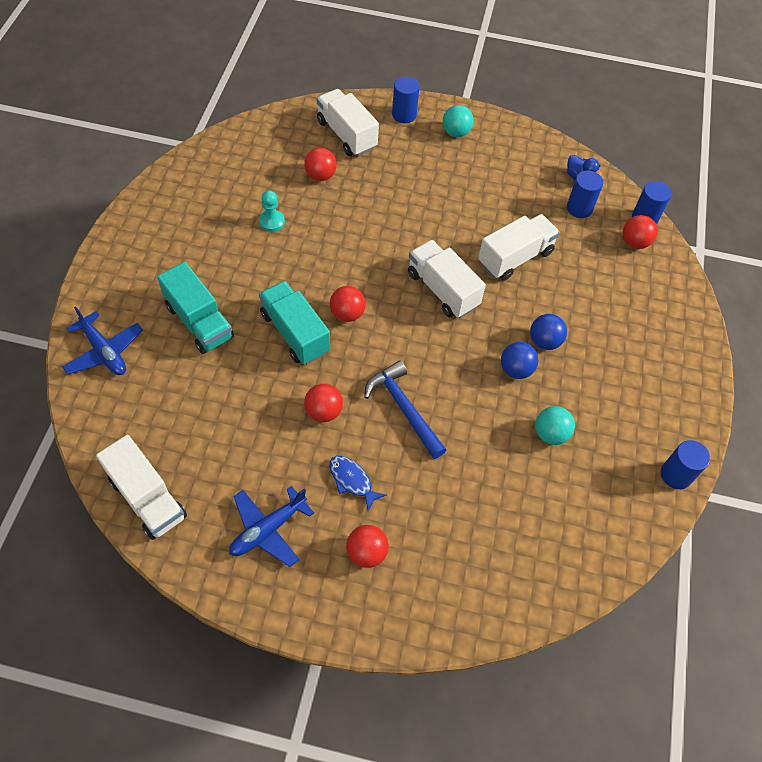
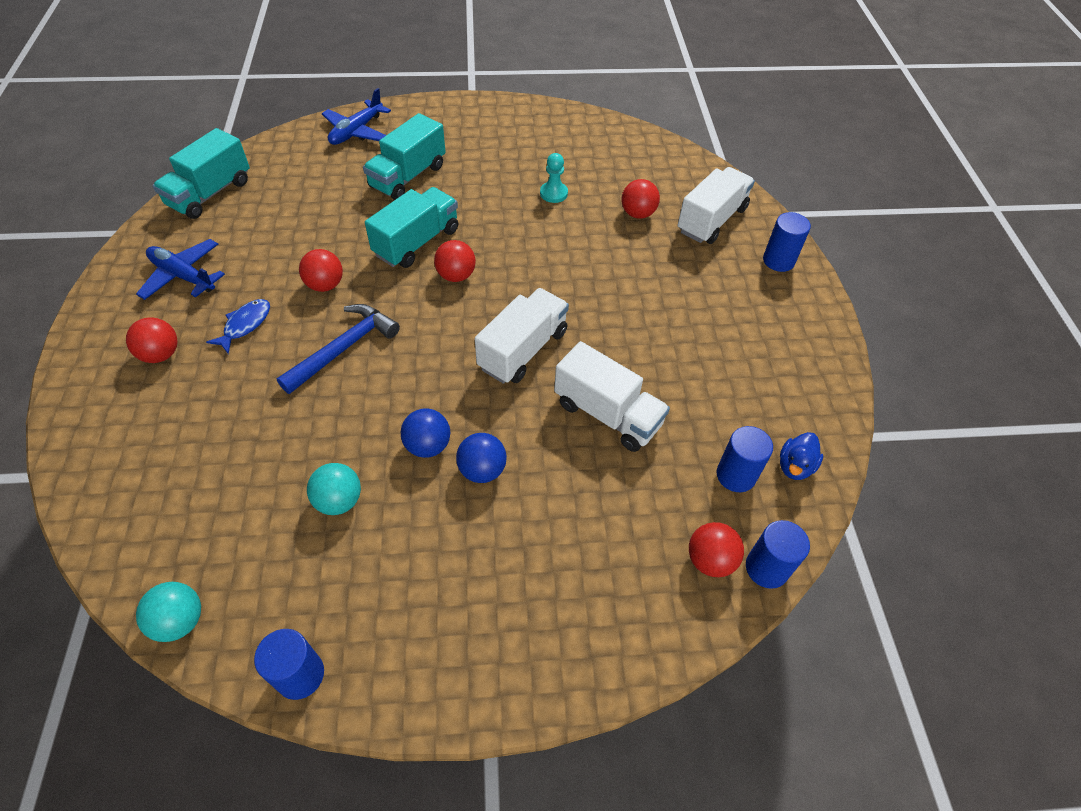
camera: 75 degrees right, 5 degrees down
white truck [96,435,187,540] -> turquoise truck [153,128,250,219]
turquoise ball [443,105,474,137] -> turquoise ball moved to [136,582,201,642]

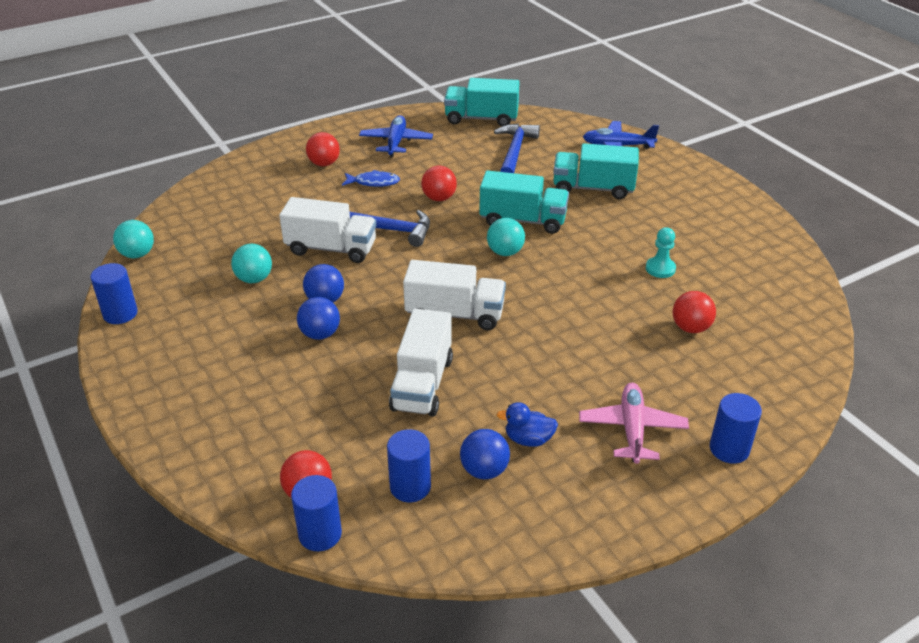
camera: 65 degrees right, 15 degrees down
red ball [434,240,476,282] -> turquoise ball [487,218,525,256]
white truck [678,167,755,244] -> white truck moved to [279,197,376,263]
blue duck [780,432,823,480] -> blue duck moved to [497,402,558,447]
none -> blue ball [460,429,510,479]
none -> blue hammer [494,124,540,173]
none -> pink plane [579,383,689,464]

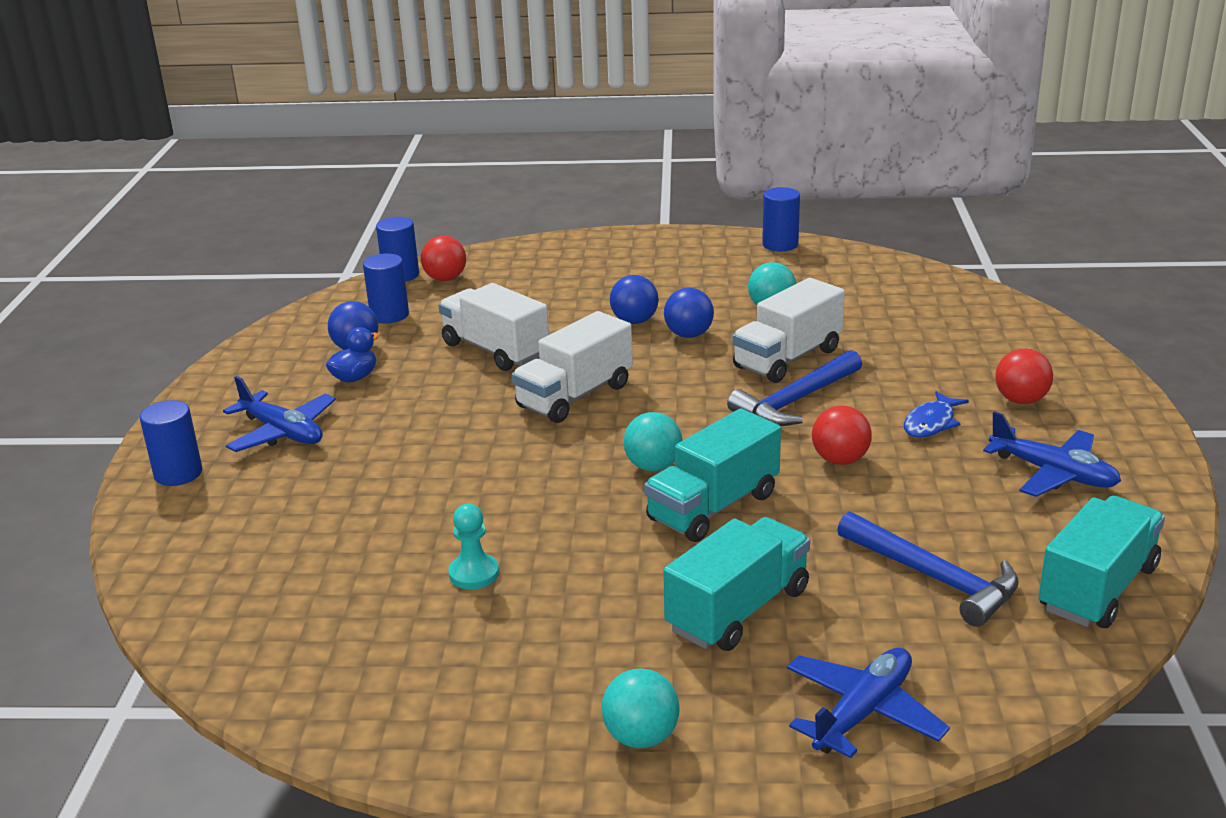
camera: 125 degrees right, 10 degrees down
turquoise ball [113,220,154,258] -> turquoise ball moved to [601,668,680,748]
pink plane [579,383,689,464] -> blue plane [223,376,336,452]
red ball [673,291,716,333] -> none

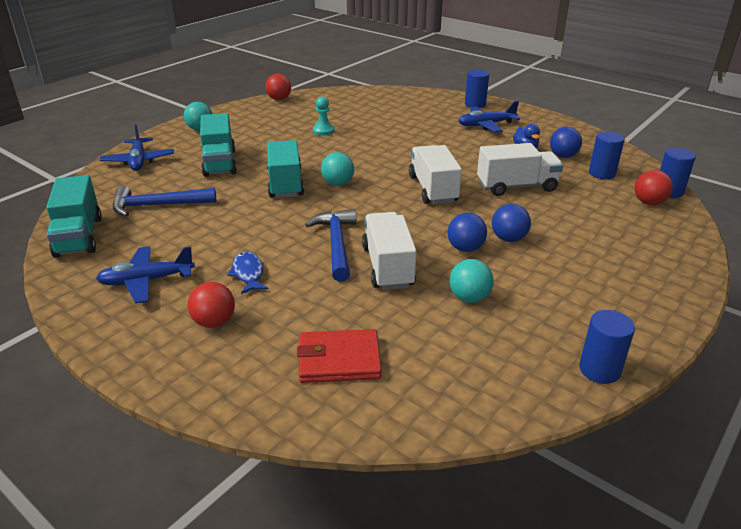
camera: 125 degrees right, 5 degrees up
red ball [812,406,872,465] -> red ball moved to [265,74,291,100]
none -> red wallet [297,329,382,383]

